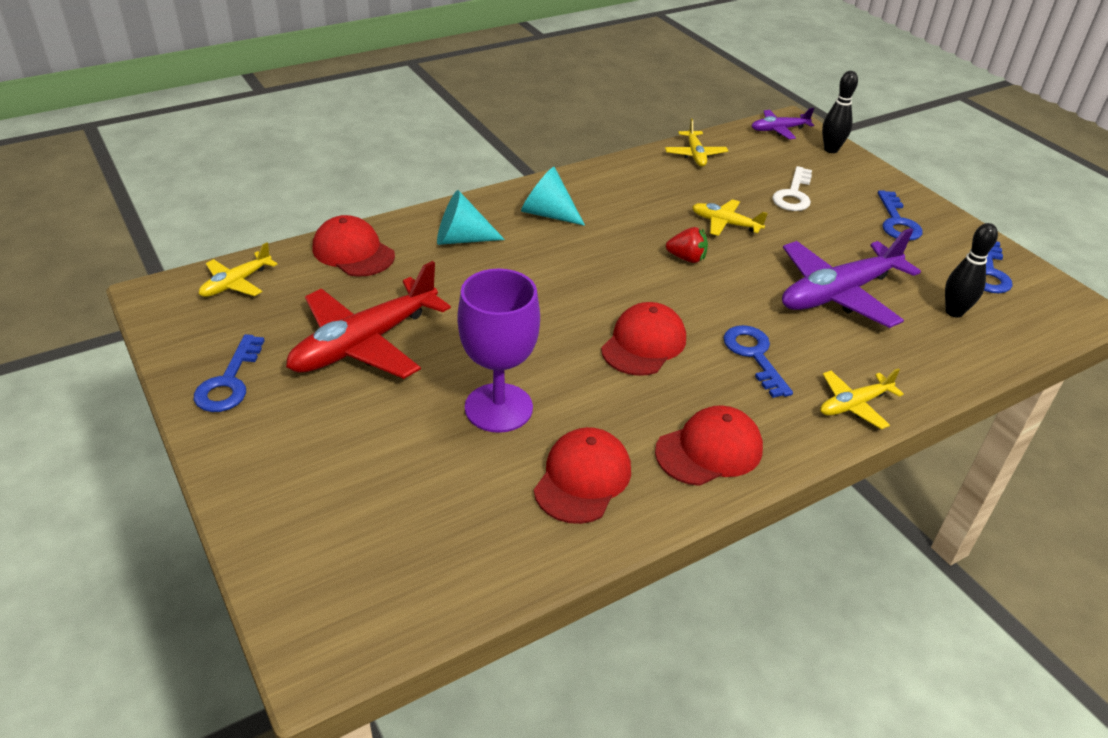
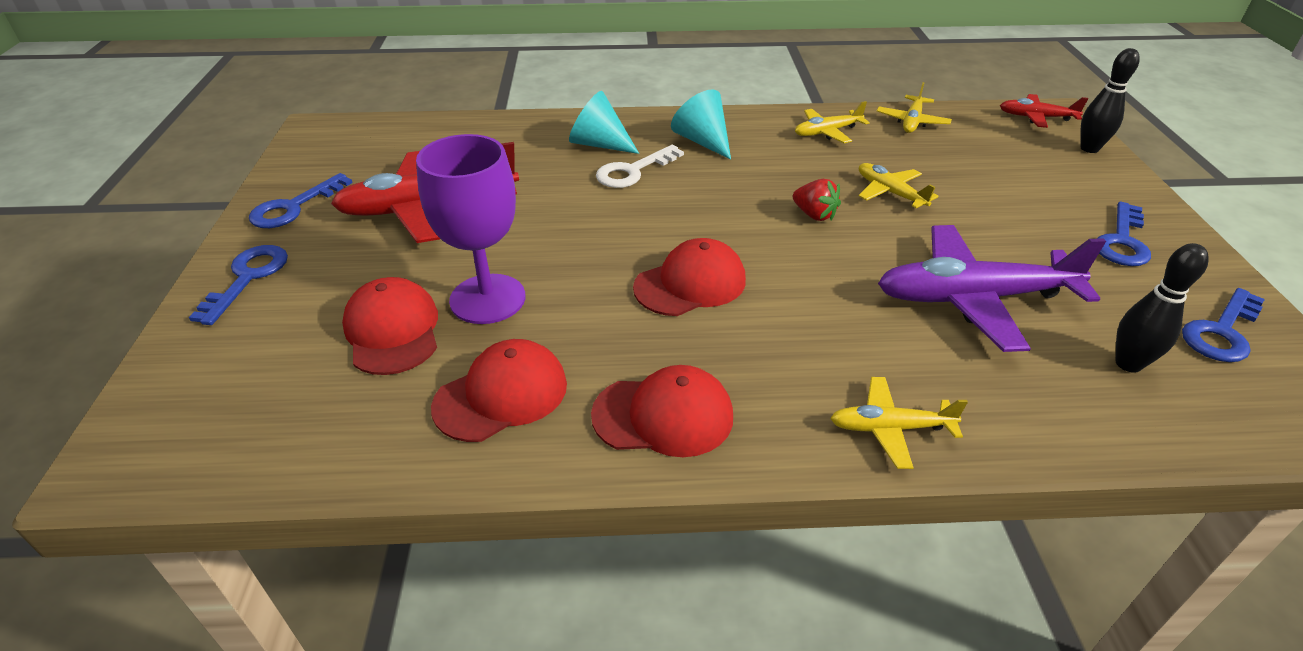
camera: 30 degrees right, 0 degrees up
yellow plane [199,243,278,297] -> yellow plane moved to [795,101,870,143]
red cap [313,215,395,277] -> red cap moved to [342,277,438,375]
blue key [723,325,793,398] -> blue key moved to [189,245,288,325]
purple plane [752,108,814,139] -> red plane [1000,94,1088,128]
white key [772,166,812,211] -> white key moved to [596,145,684,188]

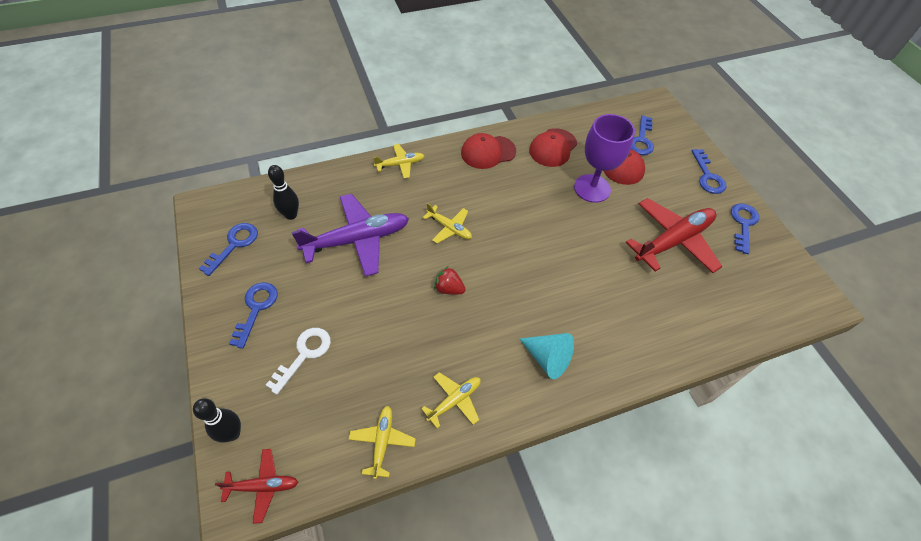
camera: 160 degrees right, 15 degrees up
turquoise cone [569,91,639,154] -> none
white key [596,145,684,188] -> white key moved to [266,328,331,395]
red cap [633,238,746,316] -> none
yellow plane [859,163,938,208] -> yellow plane moved to [422,203,472,243]
none -> blue key [631,115,654,155]

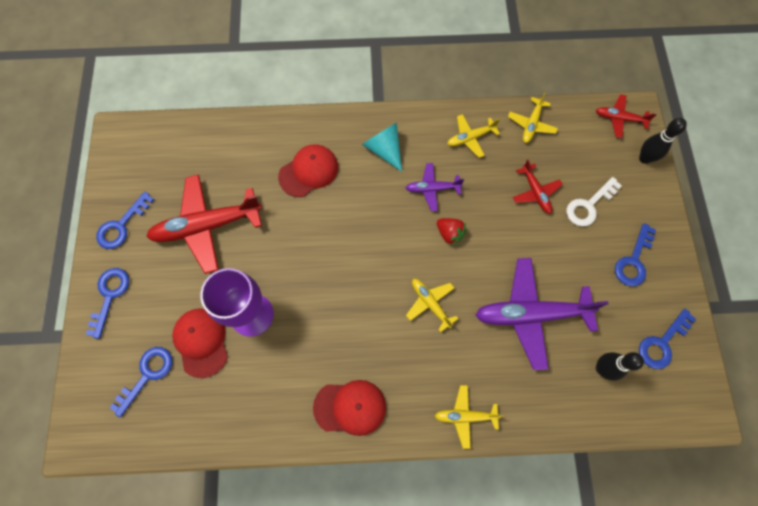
camera: 160 degrees left, 15 degrees up
red cap [529,128,577,167] -> red cap moved to [278,144,338,197]
none -> purple plane [406,163,464,211]
none -> red plane [513,160,563,214]

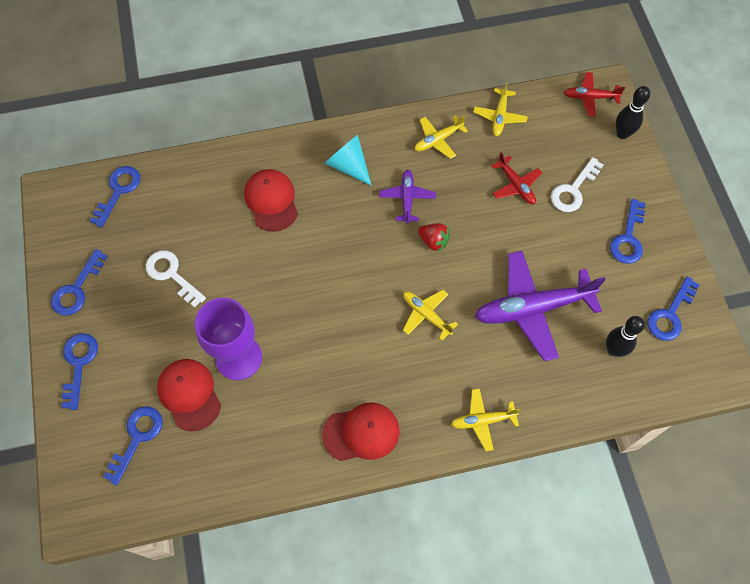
camera: 10 degrees left, 5 degrees down
red plane [146,174,262,274] -> white key [146,250,206,308]
red cap [278,144,338,197] -> red cap turned 60 degrees counterclockwise [244,169,298,232]
purple plane [406,163,464,211] -> purple plane turned 105 degrees clockwise [379,170,436,224]
none -> blue key [90,166,141,228]

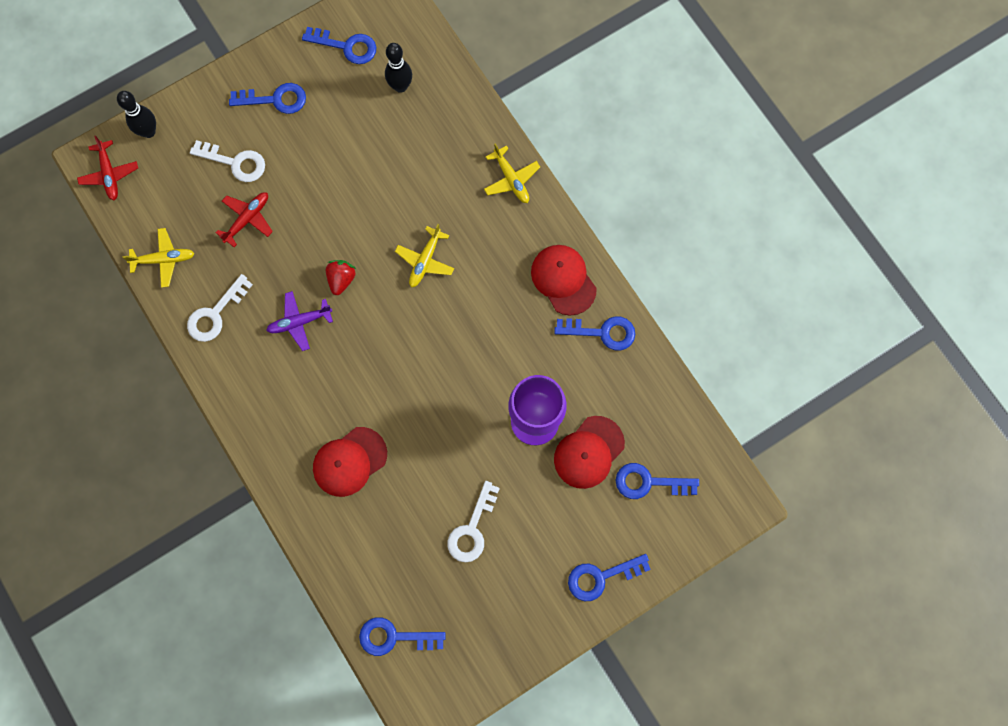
camera: 110 degrees left, 10 degrees up
blue key [51,249,108,316] -> blue key moved to [554,316,635,351]
turquoise cone [324,135,372,186] -> none
yellow plane [415,115,468,159] -> white key [187,274,253,342]
purple plane [475,251,606,361] -> none

